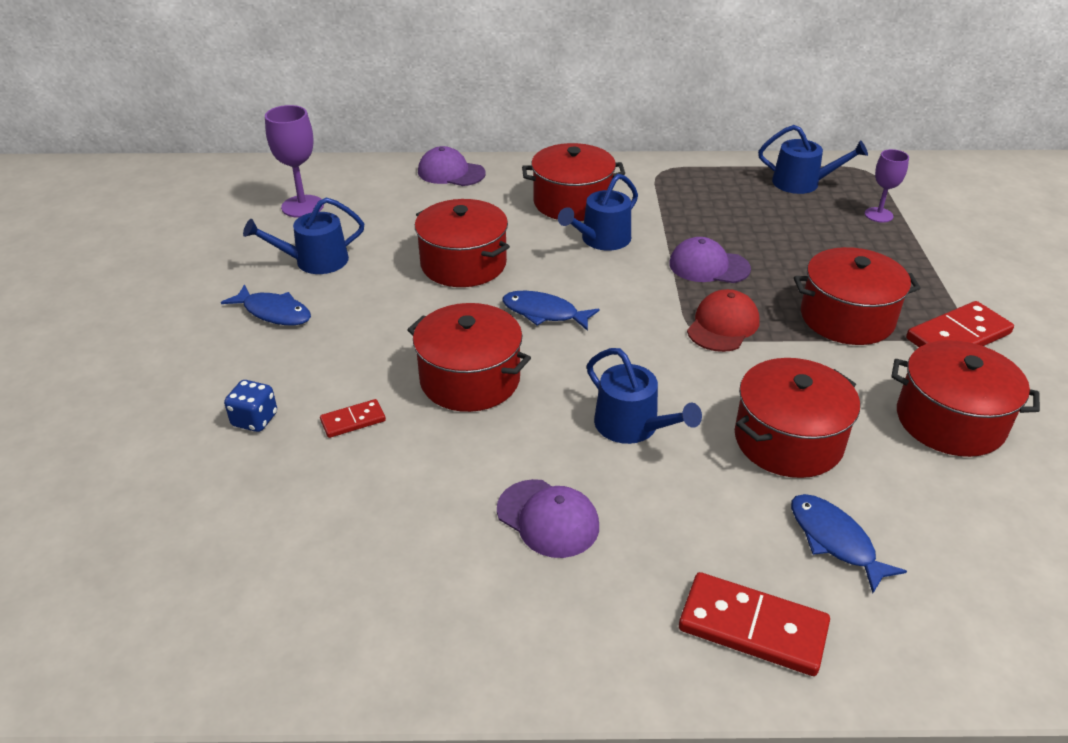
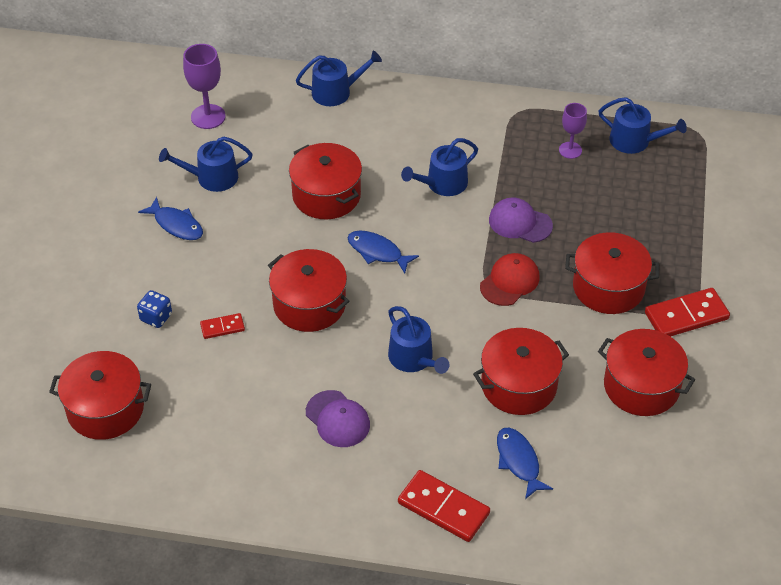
camera: 10 degrees right, 10 degrees up
purple cap [418,146,486,186] -> blue watering can [296,51,382,106]
red pot [522,143,625,221] -> red pot moved to [49,351,151,440]
purple goblet [865,149,909,223] -> purple goblet moved to [559,103,587,159]

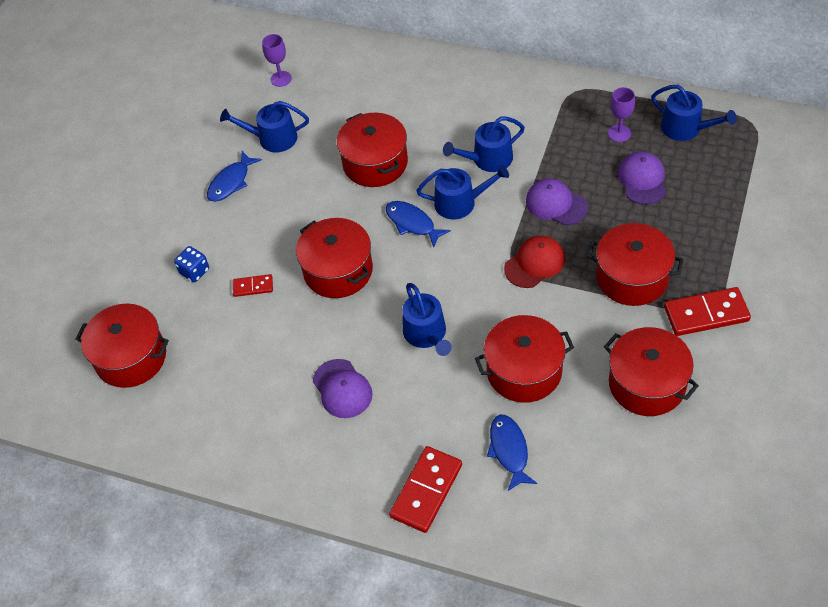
camera: 15 degrees right, 5 degrees up
blue fish [138,197,203,240] -> blue fish turned 75 degrees clockwise [207,151,262,202]
purple goblet [183,44,226,129] -> purple goblet [262,34,292,87], size x0.66
blue watering can [296,51,382,106] -> blue watering can moved to [416,165,509,219]
red domino [398,470,490,542] -> red domino turned 75 degrees clockwise [389,446,462,533]
none -> purple cap [618,152,666,205]

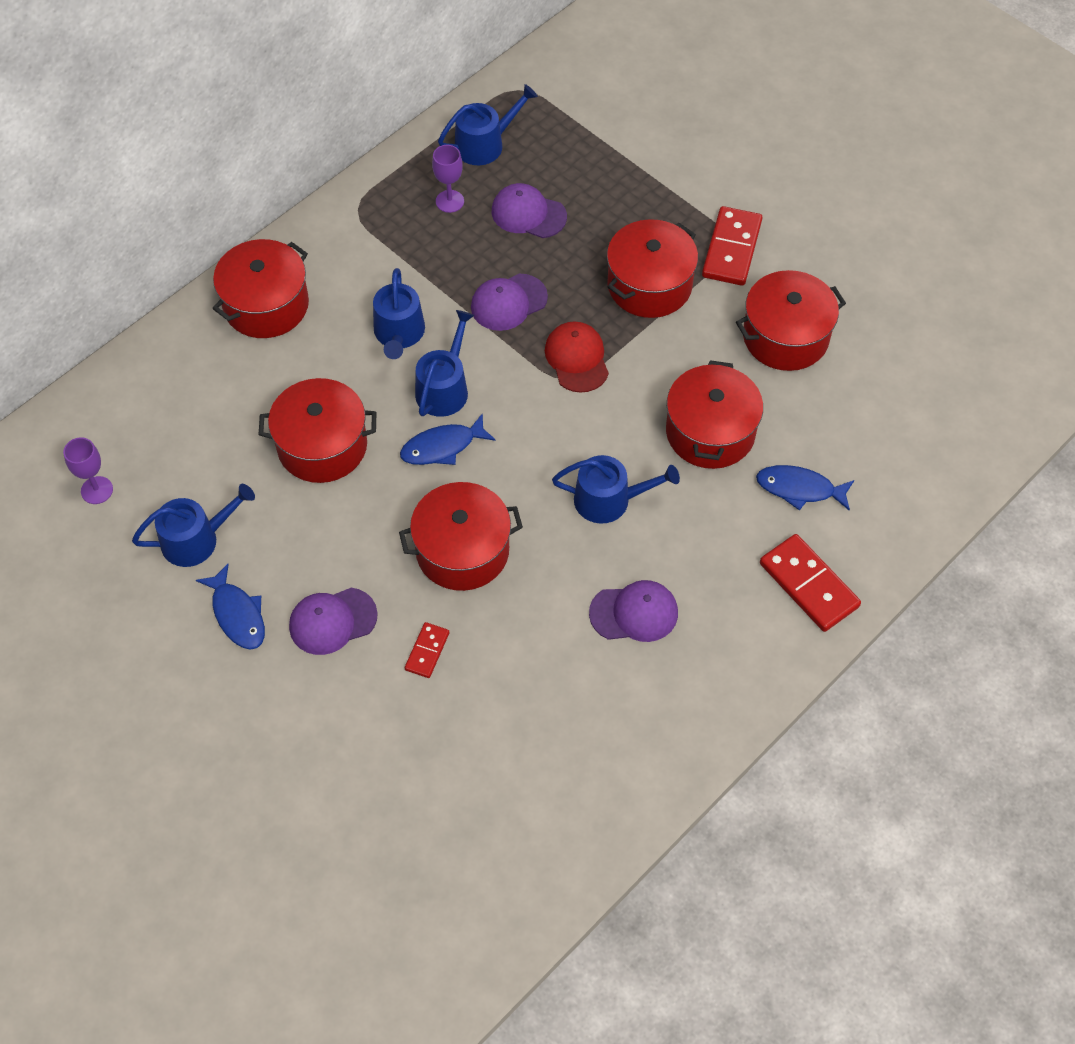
camera: 70 degrees left, 5 degrees up
red pot [75,304,169,388] -> red pot moved to [212,239,309,338]
blue dice [174,246,209,282] -> none
blue watering can [220,101,309,152] -> blue watering can turned 135 degrees counterclockwise [132,484,255,567]
none -> purple cap [289,588,378,655]

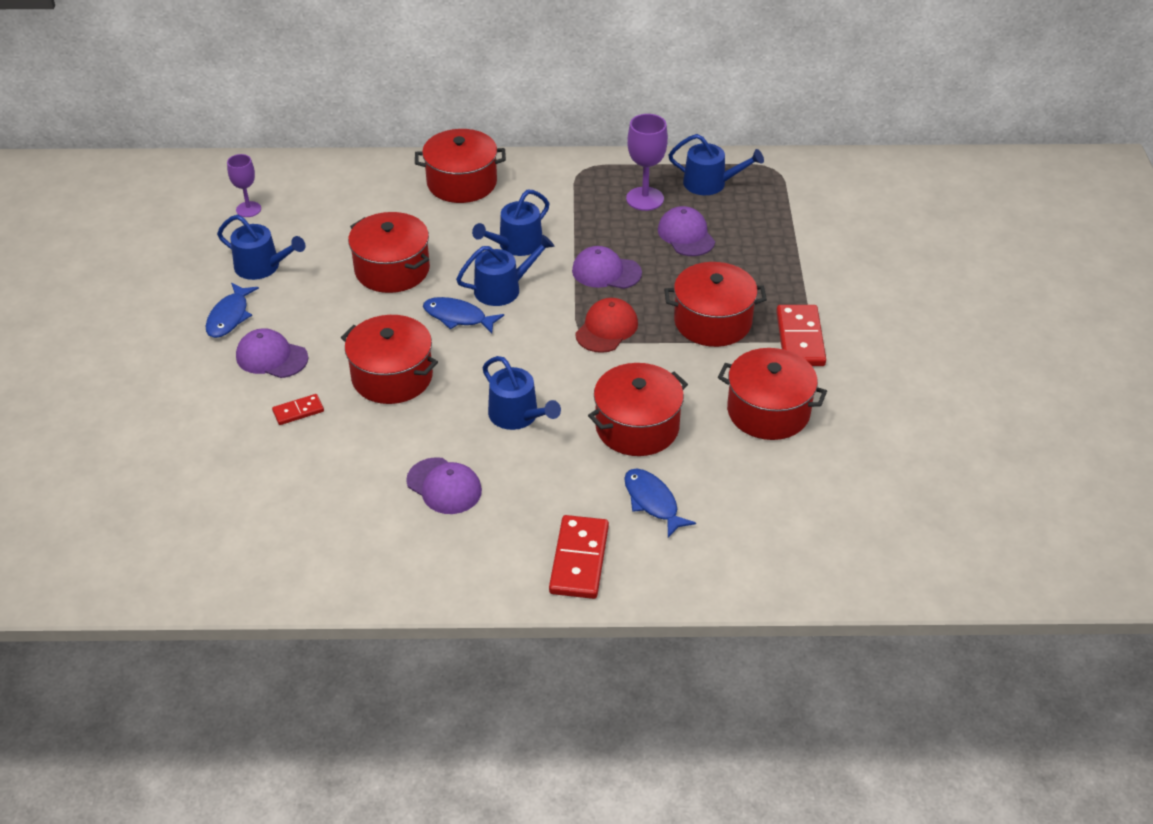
camera: 45 degrees right, 15 degrees down
purple goblet [432,145,464,213] -> purple goblet [626,114,668,211], size x1.53
red domino [702,206,762,286] -> red domino turned 60 degrees counterclockwise [776,305,826,366]

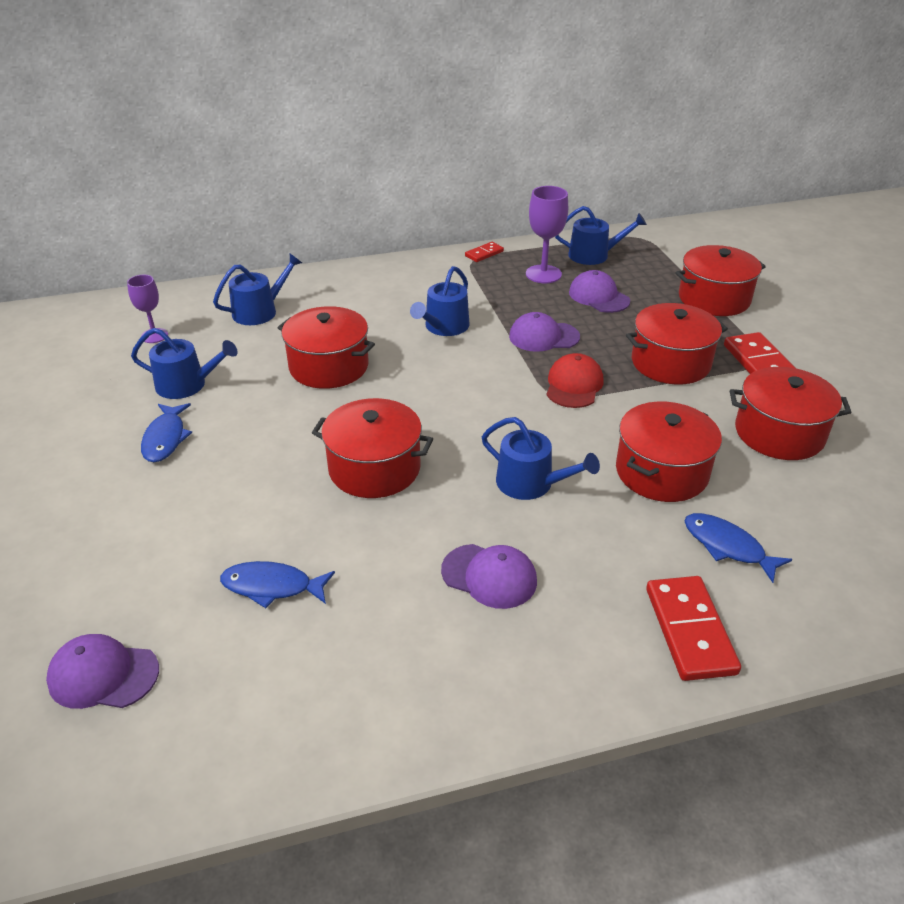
camera: 15 degrees left, 5 degrees down
purple cap [236,328,308,378] -> purple cap moved to [46,634,159,709]
red domino [272,394,324,425] -> red domino moved to [465,242,504,262]
red pot [415,129,506,203] -> red pot moved to [676,245,766,316]
blue fish [423,297,504,334] -> blue fish moved to [220,561,335,608]
blue watering can [456,235,555,306] -> blue watering can moved to [213,254,302,325]

